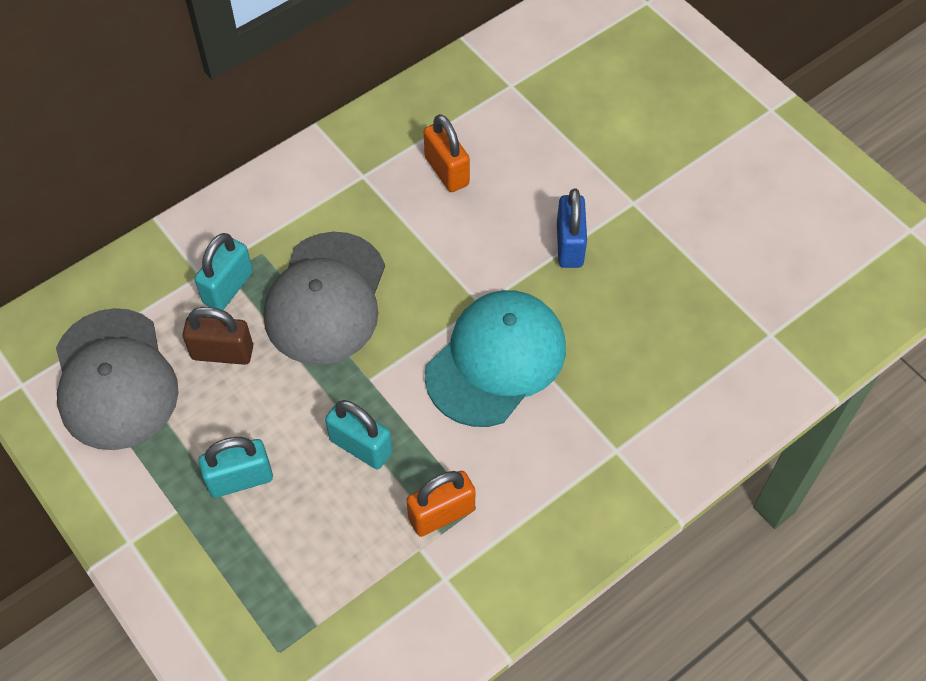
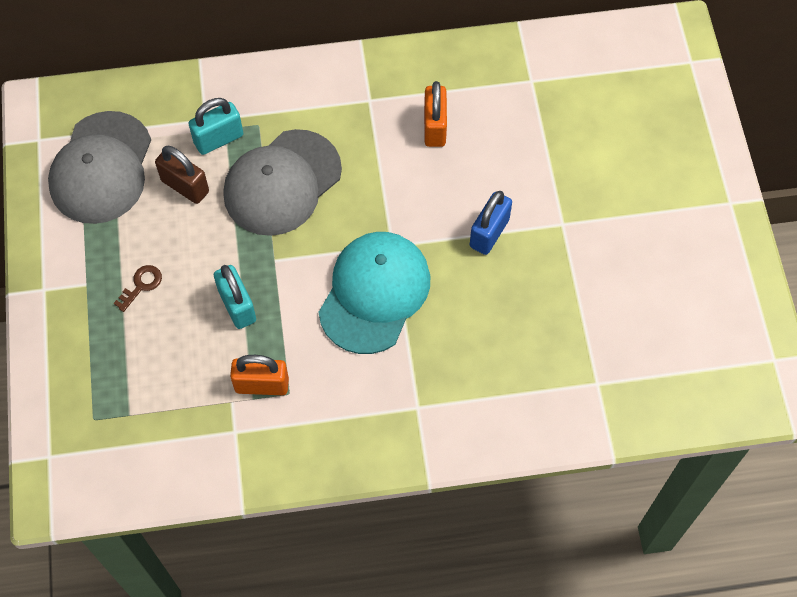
camera: 30 degrees right, 5 degrees up
turquoise padlock [199,437,273,498] -> brown key [114,265,162,312]
turquoise cap [425,290,566,427] -> turquoise cap turned 45 degrees counterclockwise [318,232,430,354]

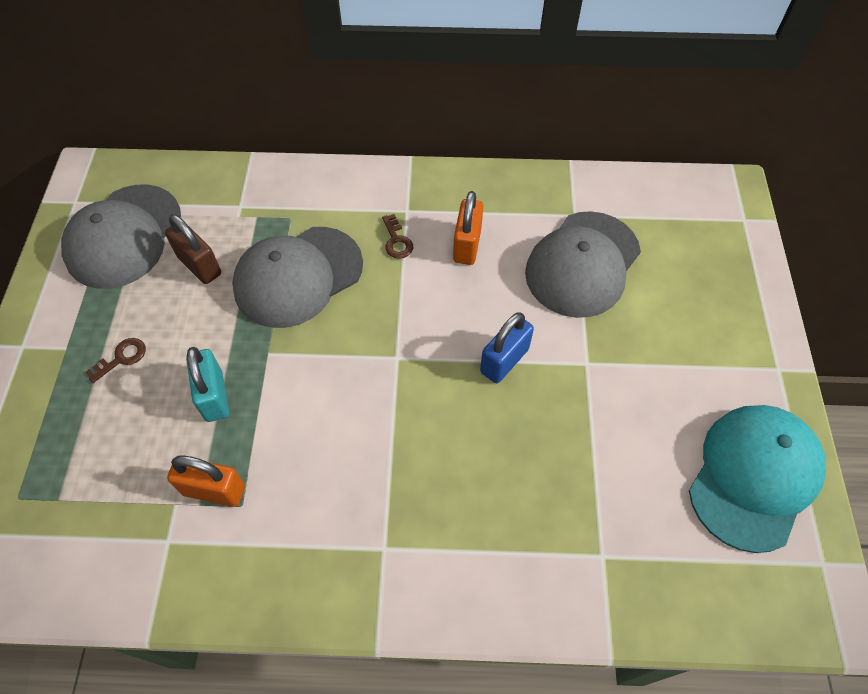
camera: 10 degrees right, 5 degrees down
turquoise padlock [188,98,243,155] -> none
turquoise cap [318,232,430,354] -> turquoise cap moved to [689,405,826,553]
none -> brown key [382,214,413,259]
none -> grey cap [525,211,641,318]

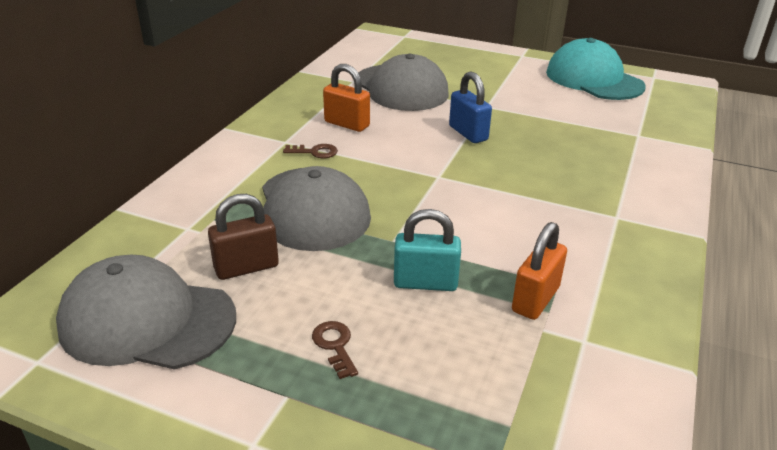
camera: 70 degrees left, 25 degrees down
grey cap [61,184,181,289] -> grey cap turned 150 degrees clockwise [56,255,236,370]

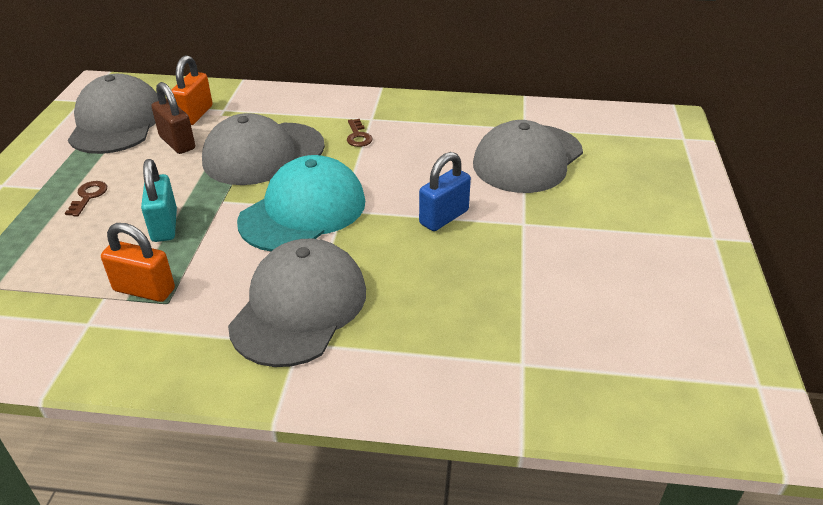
camera: 75 degrees right, 5 degrees up
brown key [312,321,358,379] -> brown key turned 45 degrees counterclockwise [65,181,107,216]
orange padlock [323,64,370,132] -> orange padlock moved to [171,55,213,125]
turquoise cap [546,38,645,100] -> turquoise cap moved to [237,155,365,251]
none -> grey cap [228,239,366,367]

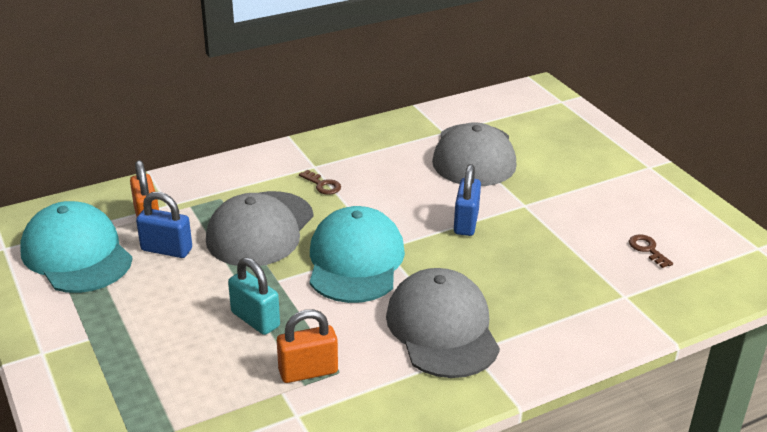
camera: 35 degrees left, 5 degrees down
brown key [65,181,107,216] -> brown key moved to [629,235,673,268]
grey cap [68,74,159,154] -> turquoise cap [20,201,133,293]
brown padlock [151,82,195,154] -> blue padlock [136,192,192,258]

